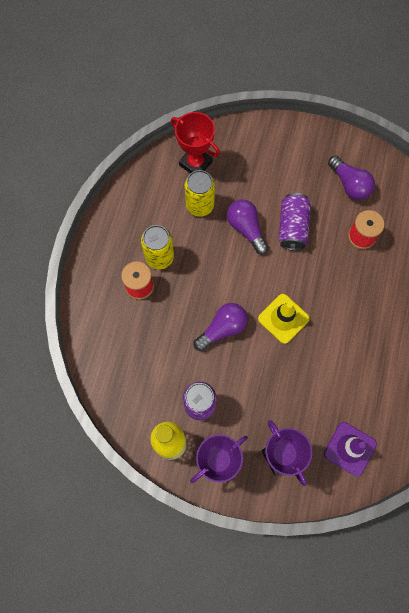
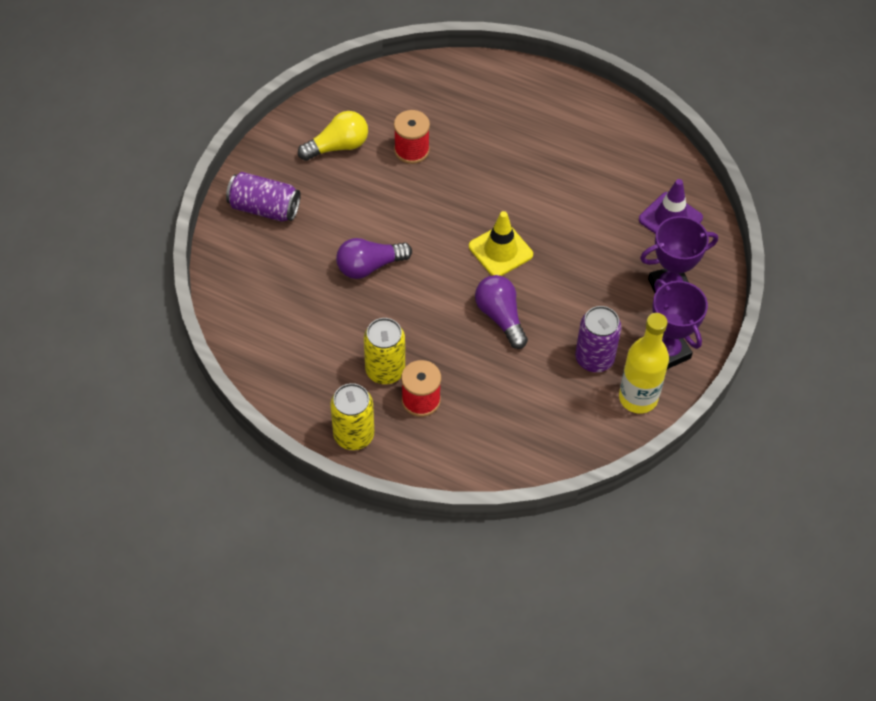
camera: 80 degrees left, 15 degrees down
red trophy [171,112,220,174] -> none
yellow can [185,170,215,217] -> yellow can moved to [330,383,374,450]
purple can [279,193,311,250] -> purple can moved to [226,172,301,222]
purple light bulb [328,156,375,200] -> yellow light bulb [298,111,368,161]

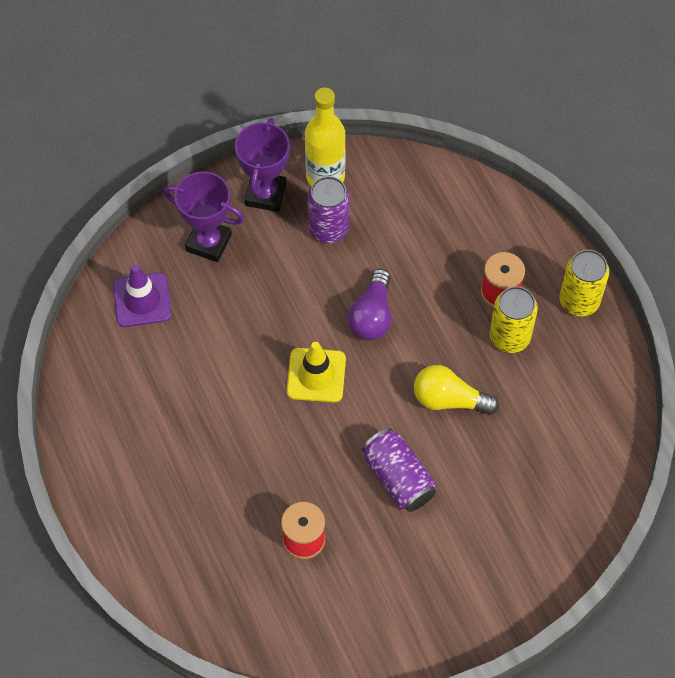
camera: 140 degrees left, 5 degrees up
purple can [226,172,301,222] -> purple can moved to [362,428,436,512]
yellow light bulb [298,111,368,161] -> yellow light bulb moved to [414,365,499,415]
purple light bulb [336,238,412,279] -> none

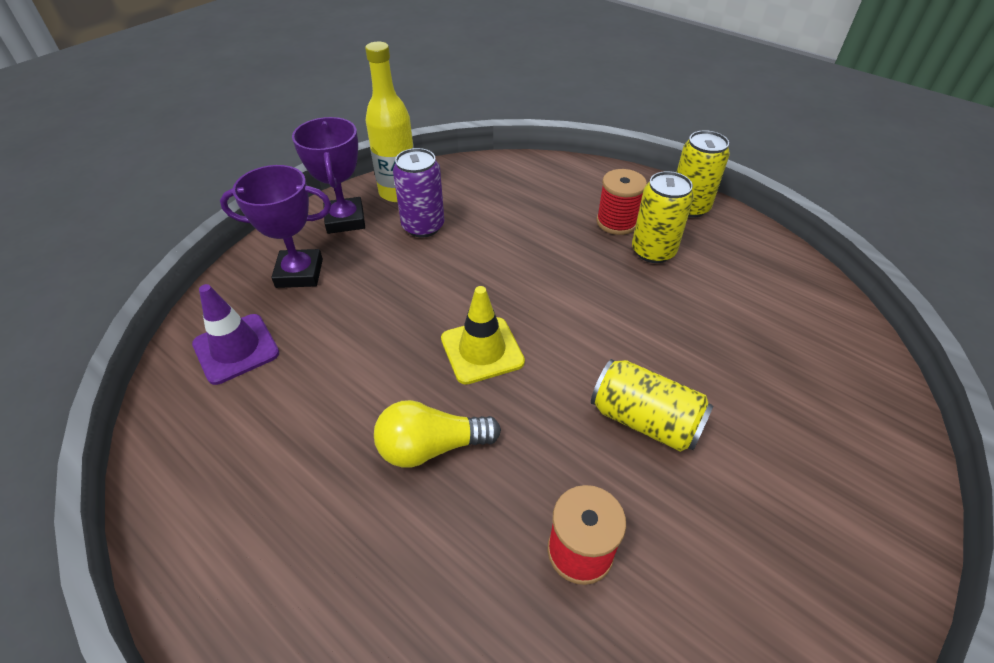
camera: 25 degrees left, 15 degrees down
purple light bulb [347,269,392,340] -> none
purple can [362,428,436,512] -> yellow can [591,359,713,452]
yellow light bulb [414,365,499,415] -> yellow light bulb moved to [374,400,501,468]

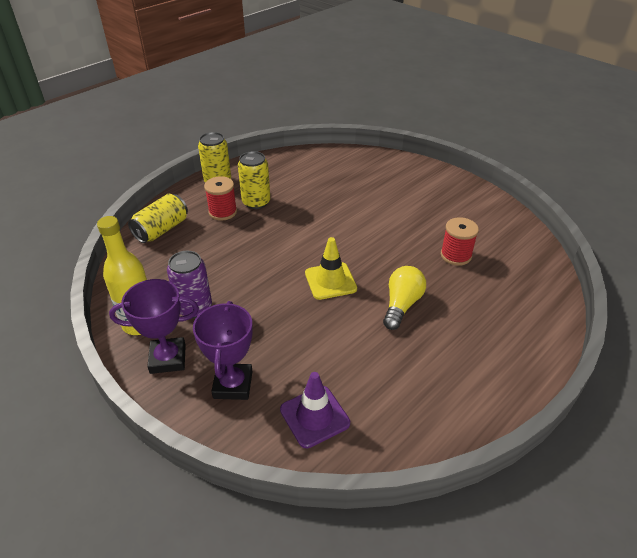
camera: 85 degrees left, 5 degrees down
yellow light bulb [374,400,501,468] -> yellow light bulb turned 150 degrees counterclockwise [383,266,426,330]
yellow can [591,359,713,452] -> yellow can moved to [128,194,188,243]

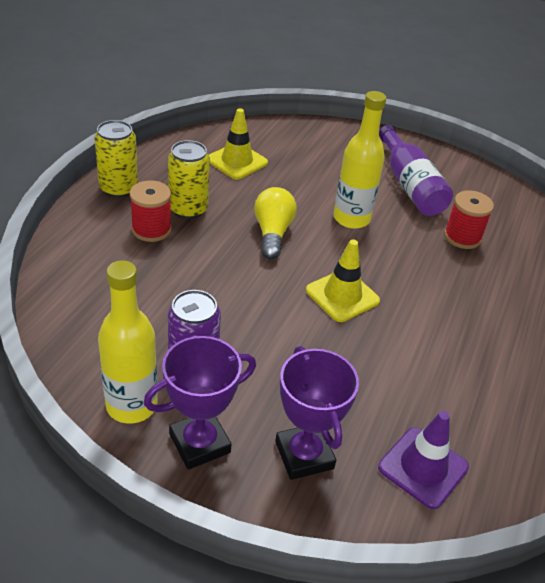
camera: 25 degrees left, 0 degrees up
yellow can [128,194,188,243] -> none
yellow light bulb [383,266,426,330] -> yellow light bulb moved to [254,187,297,259]
none -> yellow traffic cone [209,108,268,179]
none -> yellow bottle [333,91,386,229]
none -> purple bottle [379,125,453,216]

